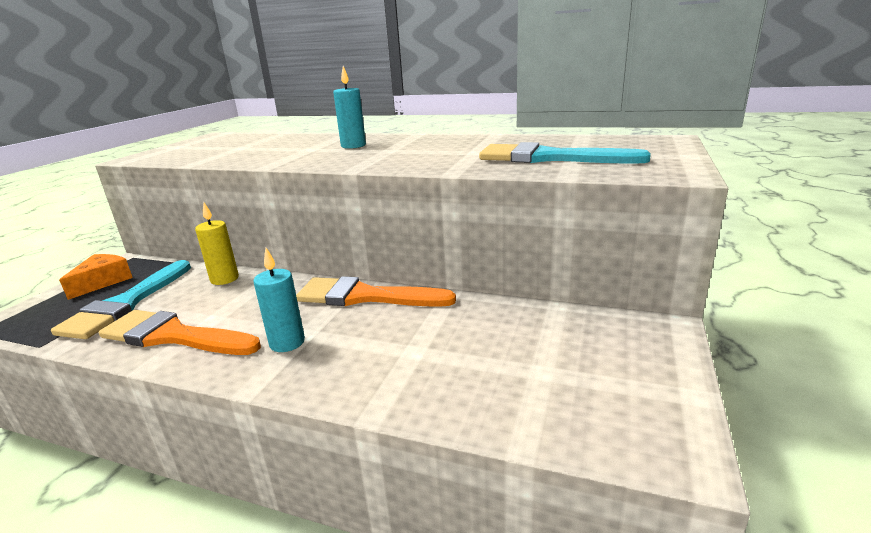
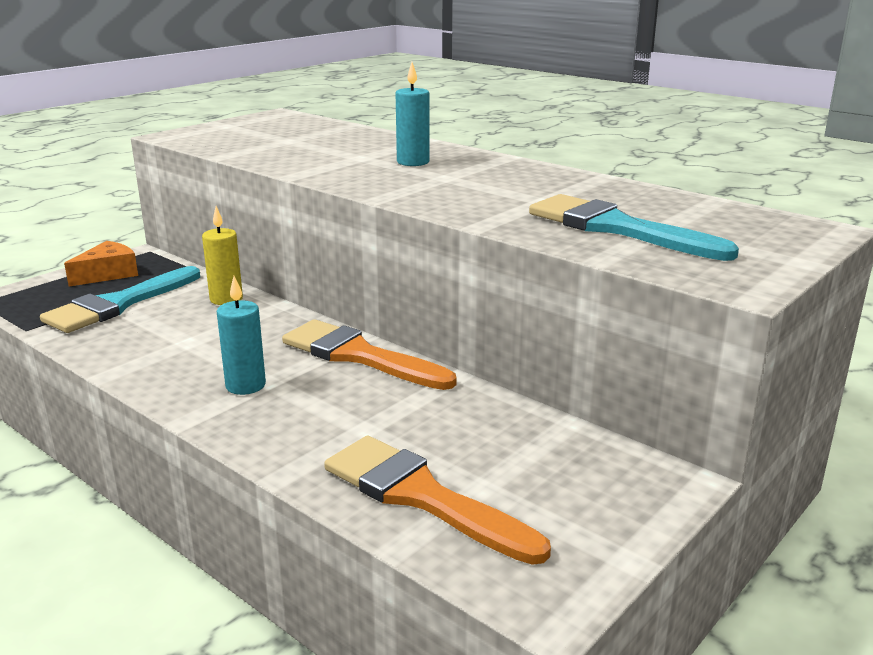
camera: 20 degrees right, 0 degrees up
orange brush [99,310,261,355] -> orange brush moved to [324,436,551,565]

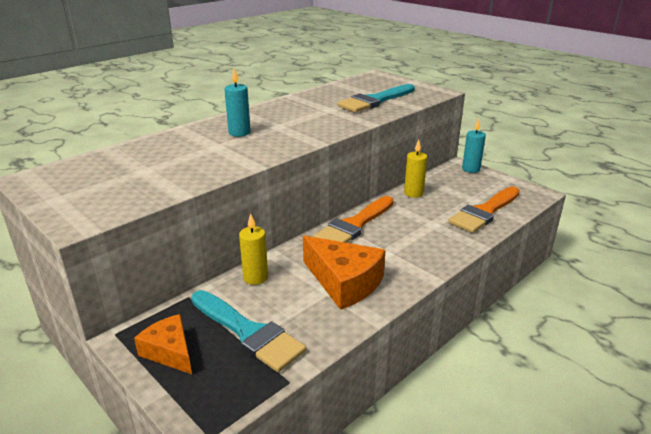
camera: 85 degrees left, 5 degrees up
turquoise candle [217,276,266,395] -> turquoise candle moved to [462,119,486,173]
none -> orange cheese [303,235,386,310]
none -> yellow candle [404,140,427,198]

